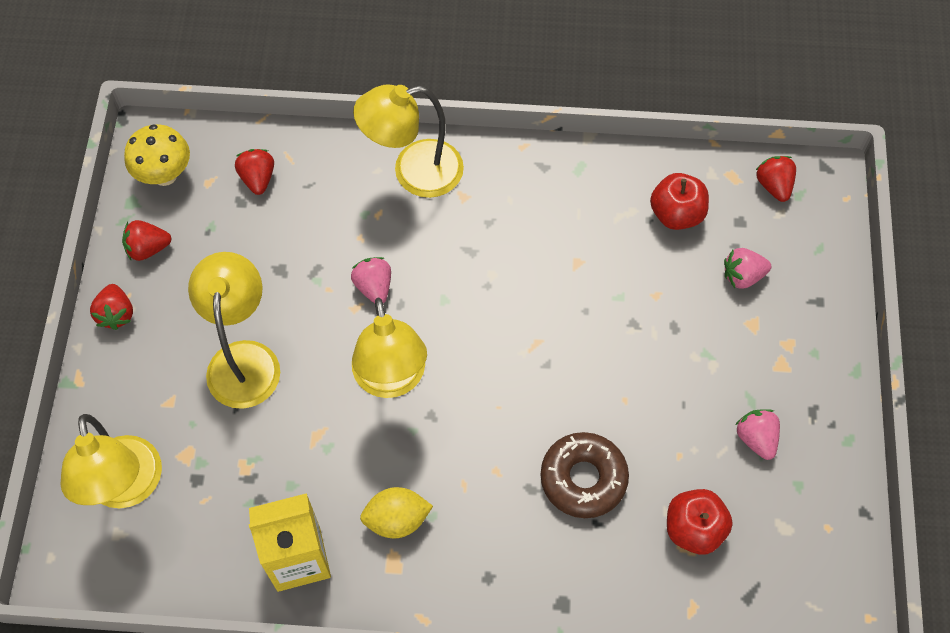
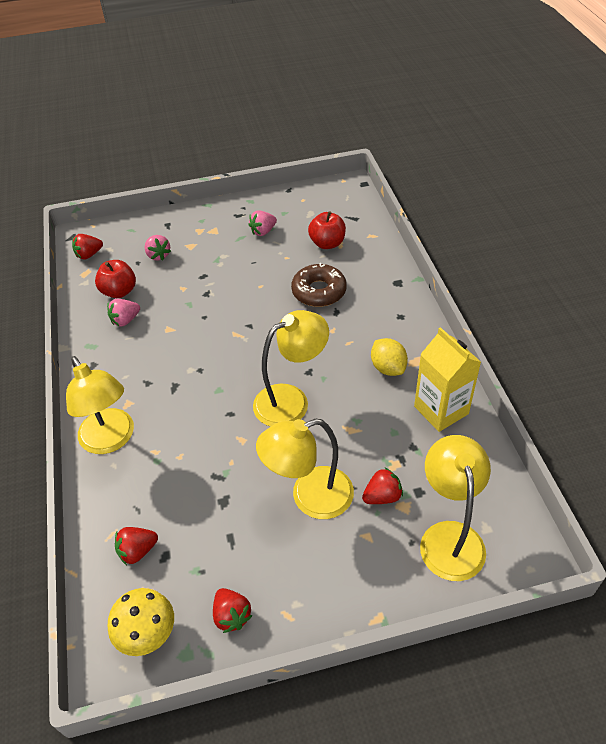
camera: 105 degrees left, 15 degrees down
yellow lamp [60,414,162,508] -> yellow lamp turned 60 degrees counterclockwise [420,435,491,581]
red strawberry [90,284,133,330] -> red strawberry moved to [362,468,403,504]
pink strawberry [351,257,391,303] -> pink strawberry moved to [107,299,140,327]

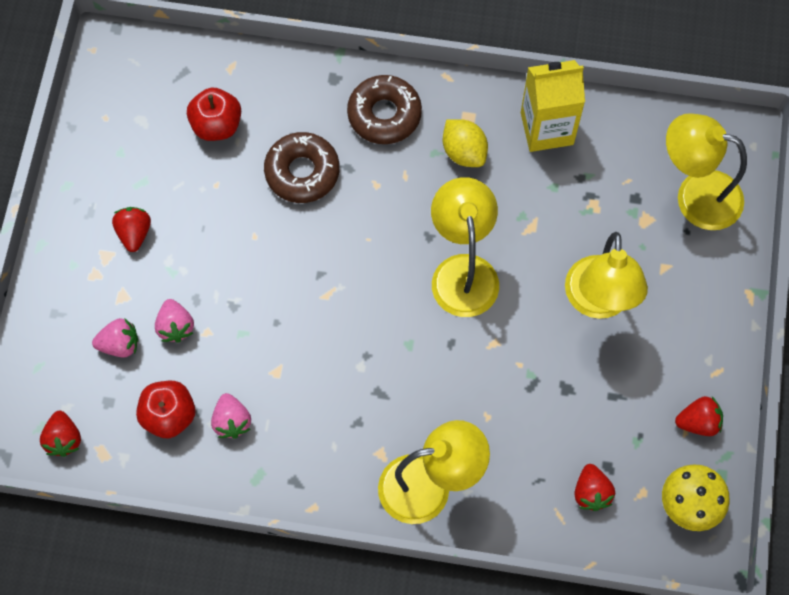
camera: 70 degrees left, 20 degrees up
pink strawberry [248,211,277,236] -> pink strawberry moved to [155,299,194,343]
red strawberry [362,468,403,504] -> red strawberry moved to [112,207,151,252]
yellow lemon [371,338,408,376] -> yellow lemon turned 60 degrees clockwise [443,119,488,167]
none -> brown donut [347,75,422,144]

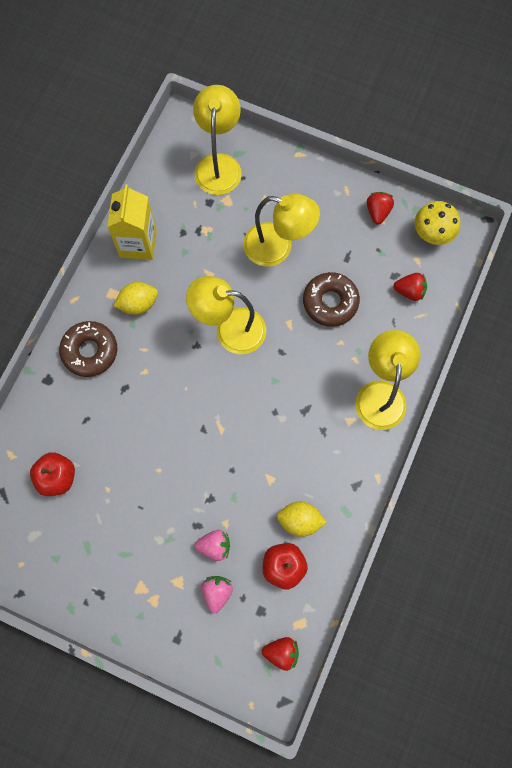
camera: 75 degrees left, 5 degrees up
red strawberry [112,207,151,252] -> none
pink strawberry [211,393,251,439] -> yellow lemon [277,502,327,537]
brown donut [264,132,339,203] -> brown donut moved to [303,272,360,327]
yellow lamp [666,113,747,230] -> yellow lamp turned 150 degrees clockwise [193,85,242,195]

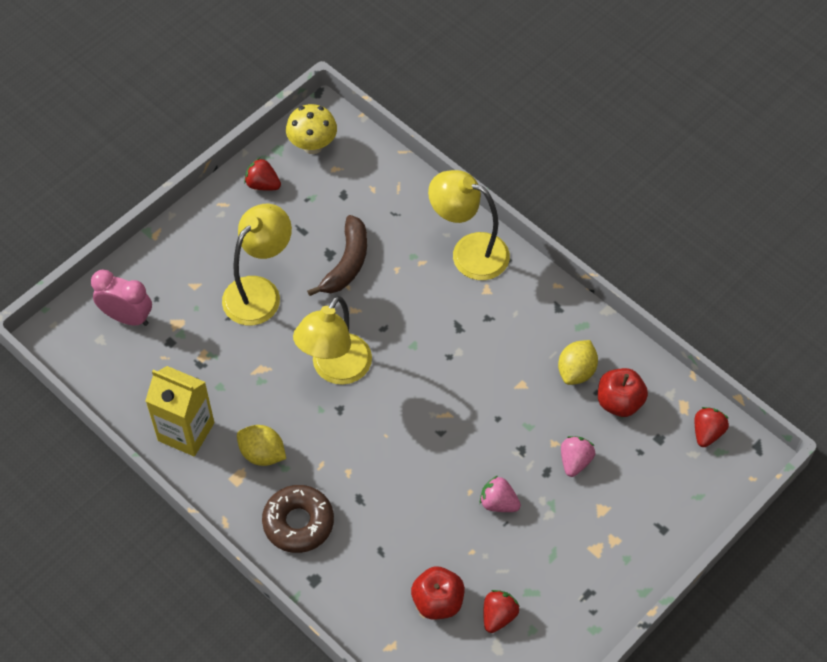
camera: 70 degrees left, 15 degrees down
yellow lemon [114,282,158,315] -> yellow lemon turned 60 degrees counterclockwise [237,425,286,466]
yellow lamp [193,85,242,195] -> pink clock [91,270,152,326]
pink strawberry [202,576,233,613] -> pink strawberry moved to [480,476,521,512]
brown donut [303,272,360,327] -> brown banana [307,215,367,296]
red strawberry [394,273,427,301] -> red strawberry moved to [483,590,520,633]

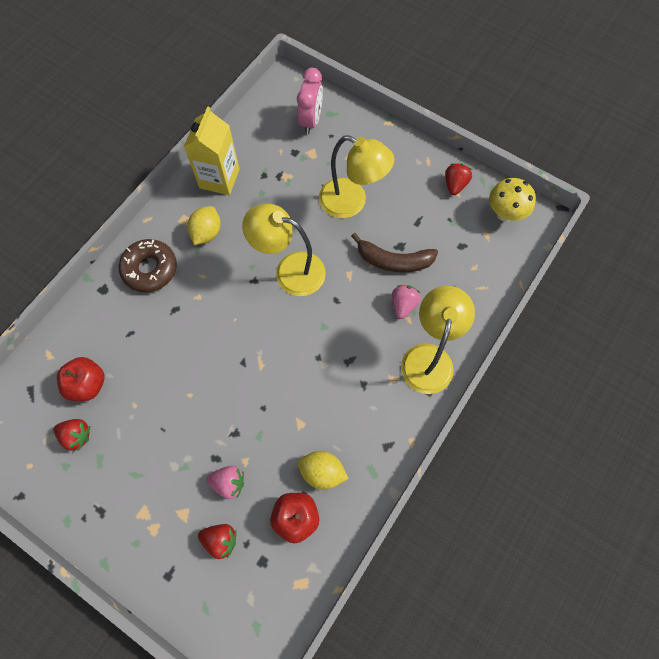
camera: 80 degrees right, 10 degrees up
pink strawberry [480,476,521,512] -> pink strawberry moved to [392,285,421,319]
red strawberry [695,407,729,447] -> red strawberry moved to [198,524,237,559]

